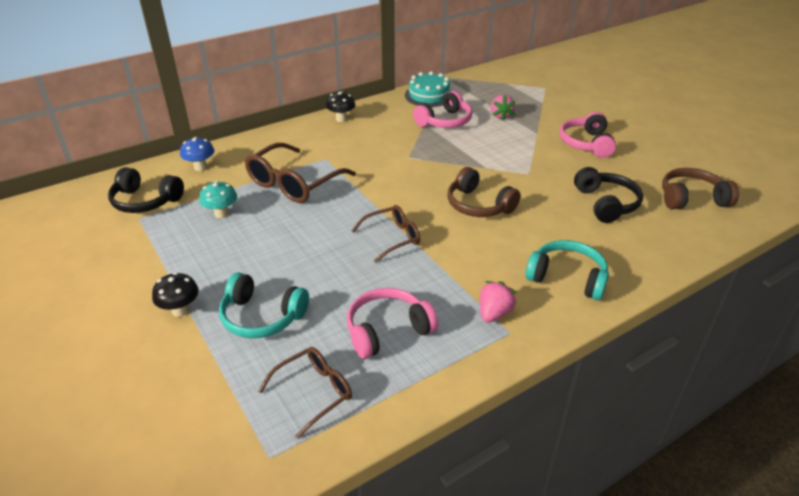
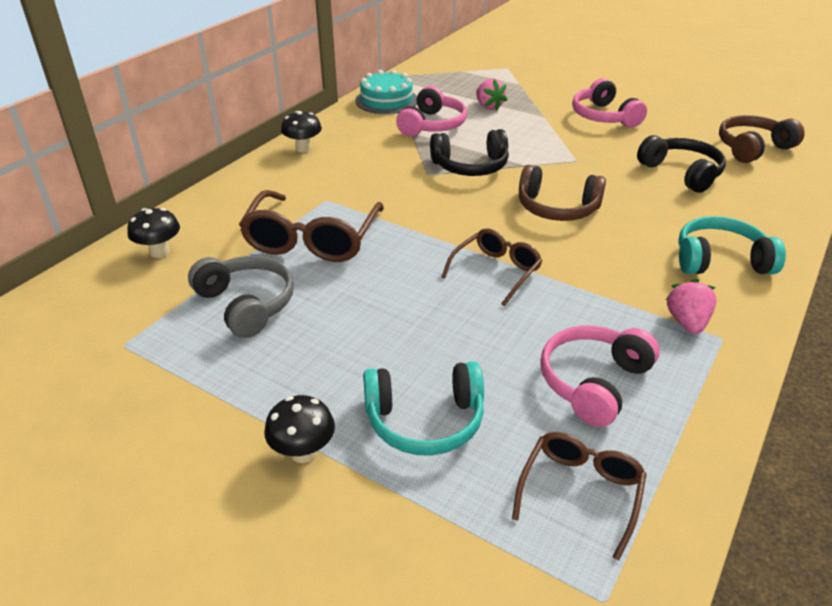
camera: 25 degrees left, 0 degrees up
black headphones [108,167,184,213] -> black headphones moved to [430,129,509,176]
blue mushroom [180,137,215,171] -> black mushroom [127,208,180,258]
turquoise mushroom [199,181,237,218] -> grey headphones [188,256,294,338]

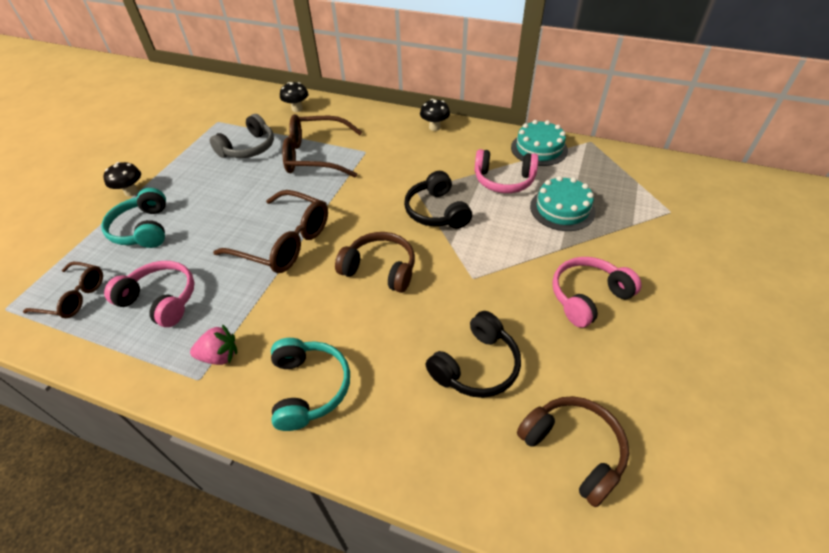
camera: 80 degrees right, 10 degrees up
brown glasses [441,228,542,306] -> brown glasses [213,190,328,273], size x1.65
pink strawberry [476,79,507,111] -> turquoise cake [530,176,596,231]
brown headphones [519,165,606,221] -> brown headphones turned 105 degrees clockwise [335,232,415,293]

